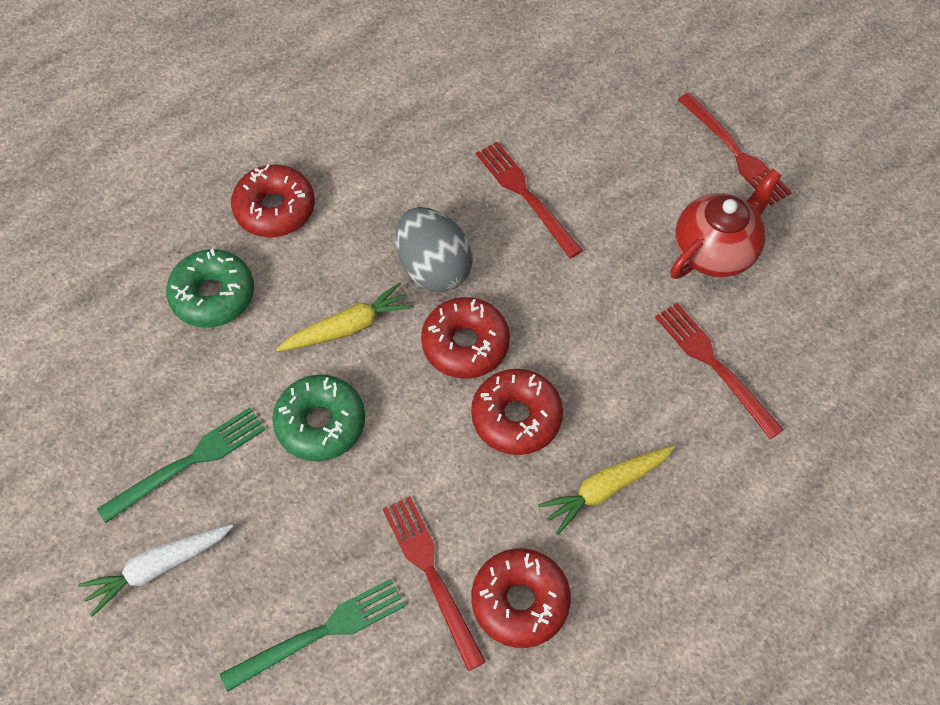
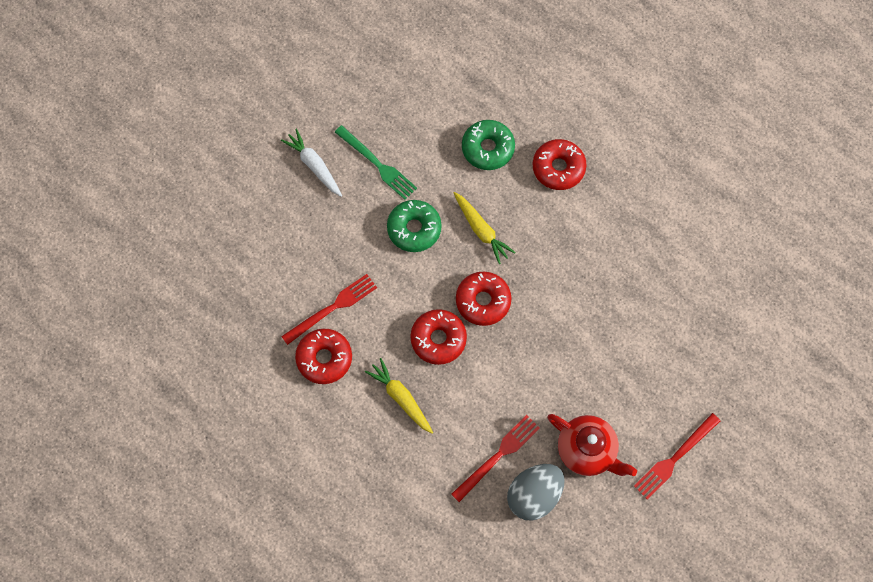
camera: 80 degrees right, 10 degrees up
green fork [220,578,405,692] -> none
grey egg [396,207,473,292] -> grey egg moved to [507,464,565,521]
red fork [476,142,583,258] -> none

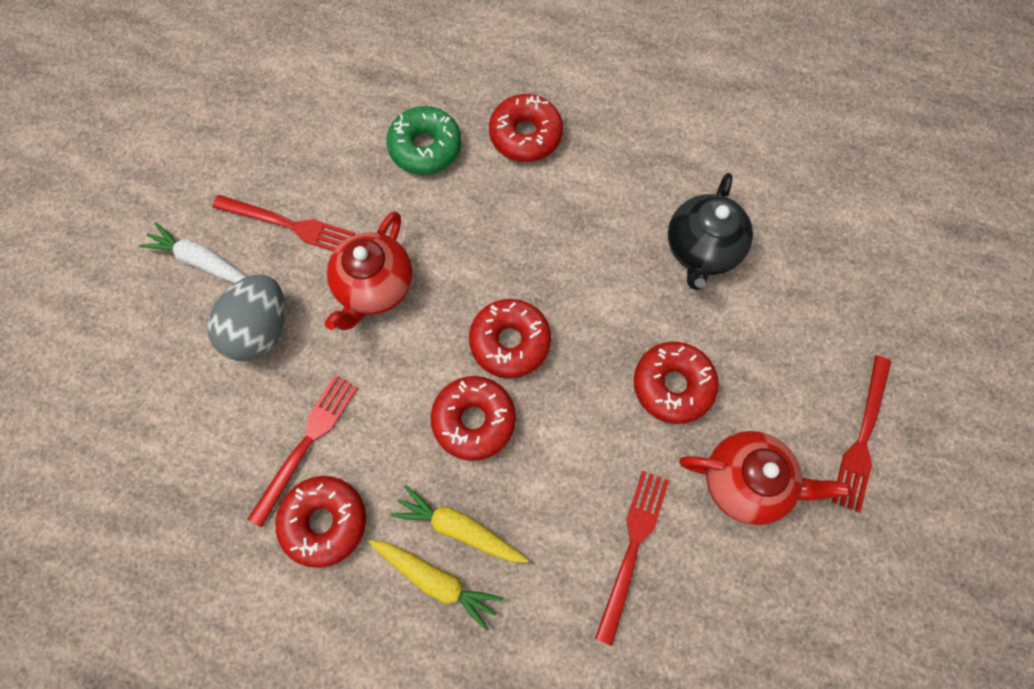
camera: 25 degrees left, 0 degrees up
green fork [335,125,417,200] -> red fork [212,195,355,251]
green donut [387,200,442,252] -> red teapot [325,211,413,330]
yellow carrot [454,192,516,264] -> yellow carrot moved to [368,540,504,631]
grey egg [507,464,565,521] -> grey egg moved to [208,274,285,361]
none -> red donut [634,342,719,424]
none -> black teapot [668,173,753,290]

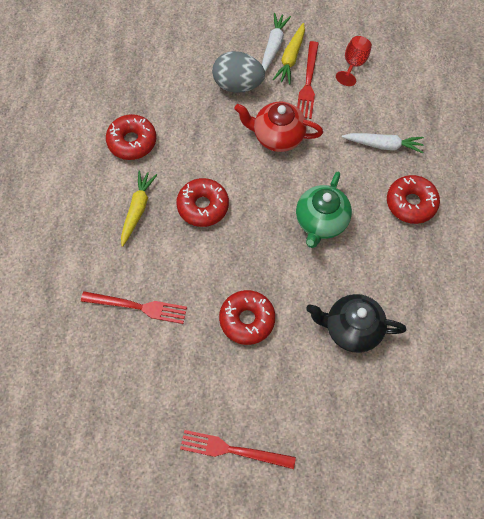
camera: 80 degrees right, 5 degrees down
red fork [248,375,358,528] -> none
yellow carrot [368,540,504,631] -> yellow carrot moved to [273,23,305,85]
green donut [386,106,462,175] -> white carrot [342,133,424,153]
red donut [469,299,551,378] -> none
red teapot [679,431,851,525] -> none
none -> green teapot [296,172,352,248]
none -> red goblet [336,36,372,86]

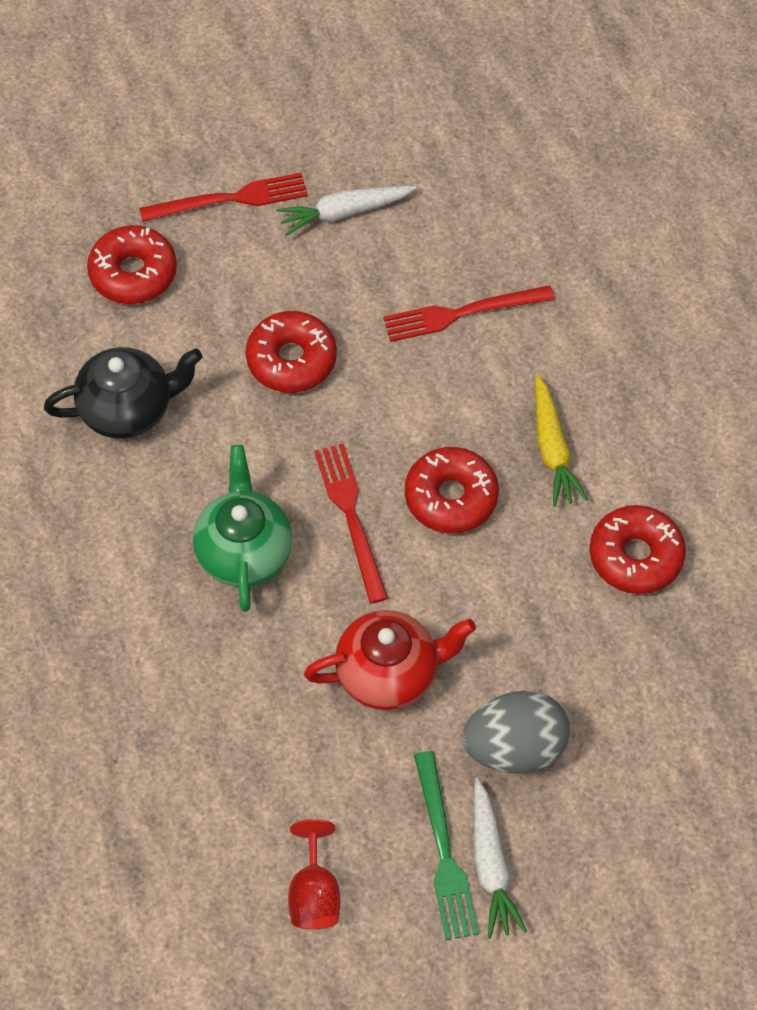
camera: 155 degrees right, 5 degrees down
yellow carrot [273,23,305,85] -> green fork [414,751,479,940]
red fork [297,41,319,119] -> red fork moved to [314,444,388,603]
white carrot [342,133,424,153] -> white carrot moved to [276,186,417,236]
red donut [387,175,440,224] -> red donut moved to [87,225,177,304]

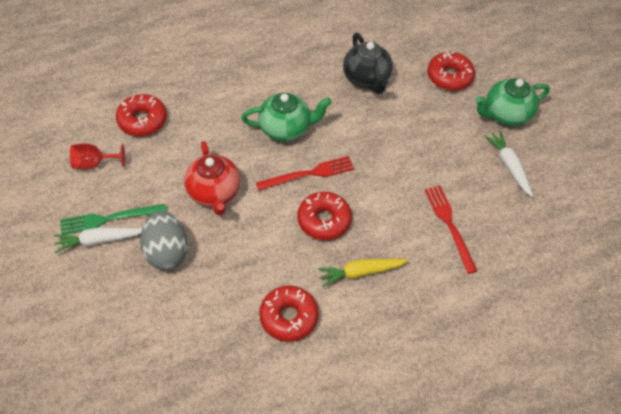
camera: 85 degrees right, 5 degrees down
red fork [139,173,308,222] -> green teapot [475,78,550,126]
red donut [246,311,337,393] -> red donut moved to [116,94,167,136]

